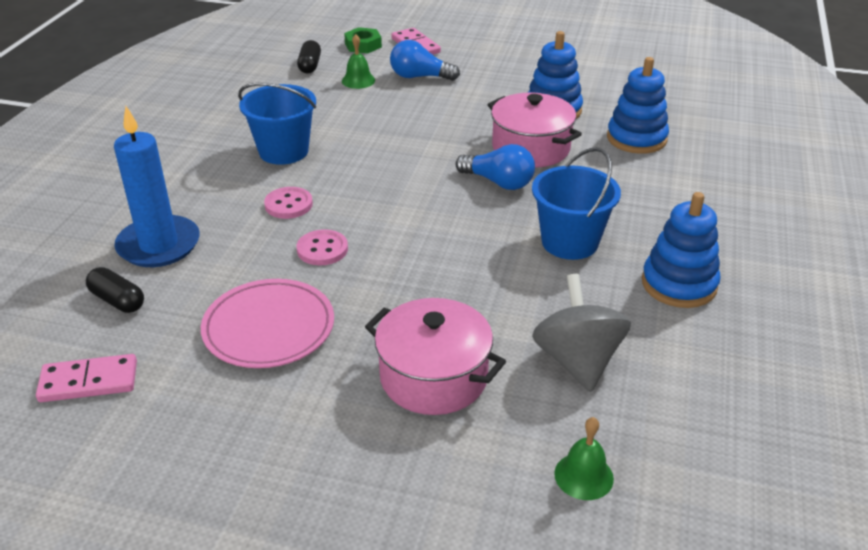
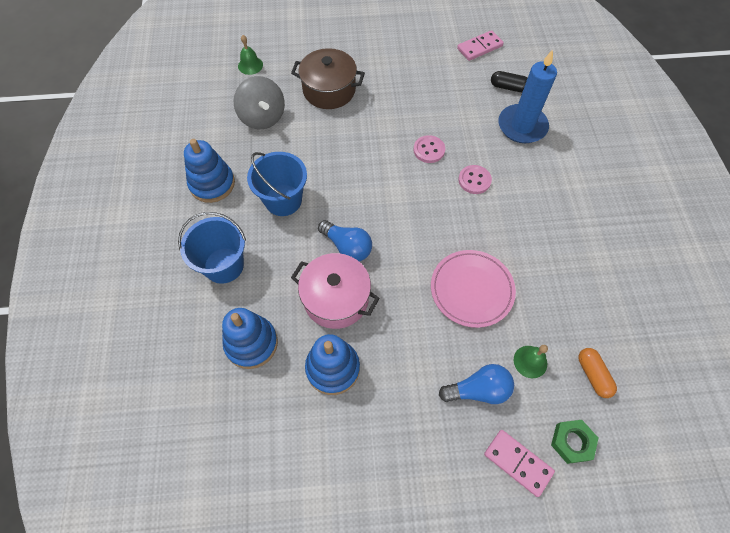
camera: 160 degrees right, 25 degrees up
pink plate [201,279,334,368] -> pink plate moved to [431,250,516,328]
blue bucket [238,83,316,165] -> blue bucket moved to [178,212,246,284]
black capsule [297,40,321,74] -> orange capsule [578,348,617,398]
pink pot [365,298,506,415] -> brown pot [291,48,365,109]
blue light bulb [455,144,535,190] -> blue light bulb turned 150 degrees counterclockwise [318,220,372,261]

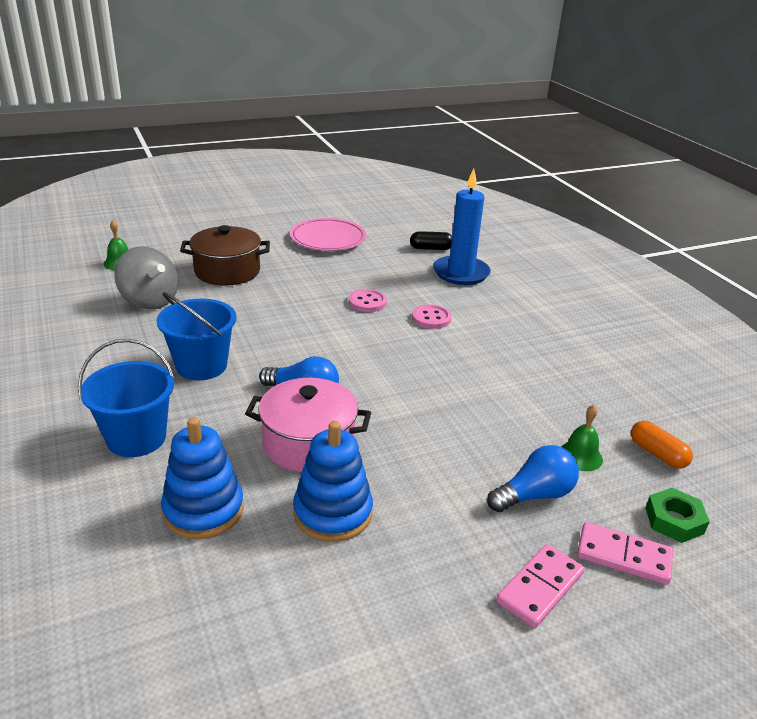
camera: 20 degrees left, 30 degrees down
blue stacking toy [184,139,235,203] -> none
pink plate [431,250,516,328] -> pink plate moved to [290,218,366,251]
pink domino [457,30,504,61] -> pink domino moved to [496,544,585,628]

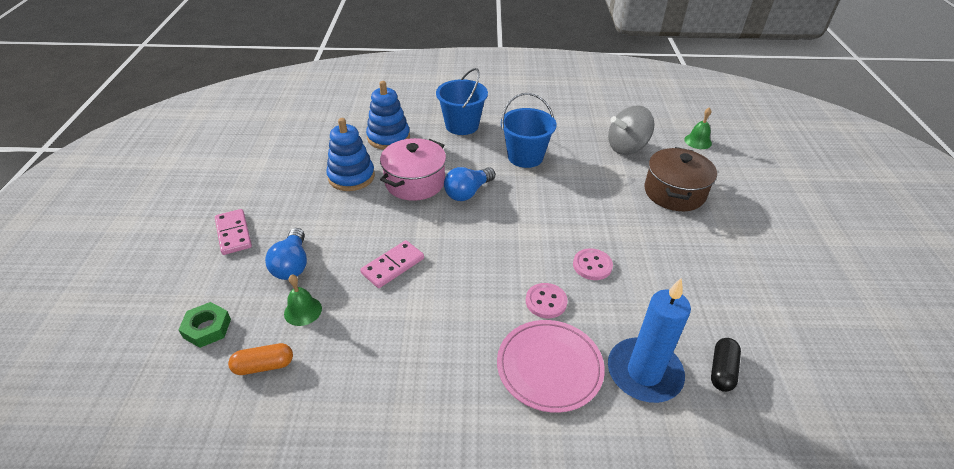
camera: 115 degrees right, 10 degrees up
pink plate [290,218,366,251] -> pink plate moved to [497,320,605,413]
pink domino [577,522,673,585] -> pink domino moved to [360,240,424,288]

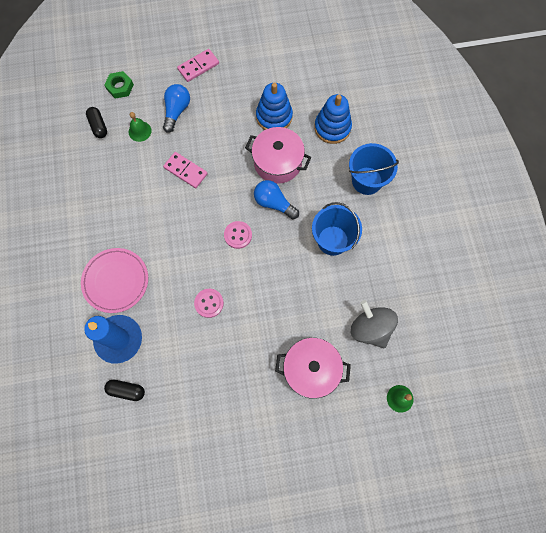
camera: 80 degrees right, 30 degrees up
orange capsule [228,343,293,375] -> black capsule [86,107,107,138]
blue light bulb [265,228,307,280] -> blue light bulb turned 120 degrees clockwise [163,84,190,133]
pink button [526,283,568,318] -> pink button moved to [224,221,252,249]
brown pot [645,147,717,211] -> pink pot [275,338,351,399]

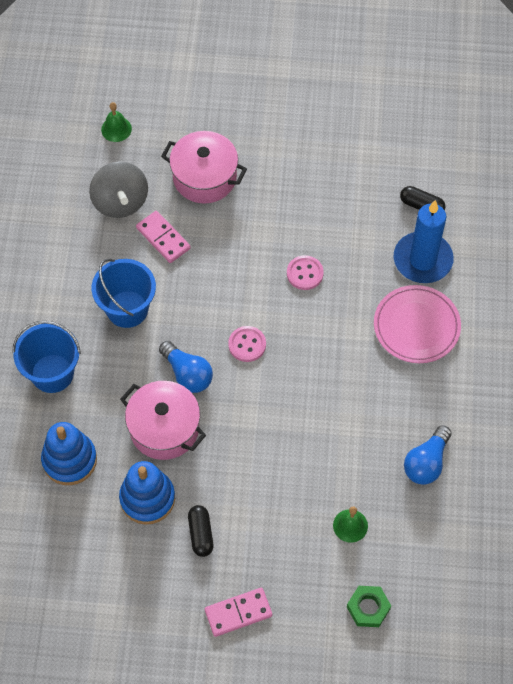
camera: 165 degrees left, 10 degrees down
black capsule [86,107,107,138] -> black capsule moved to [188,505,213,557]
blue light bulb [163,84,190,133] -> blue light bulb moved to [404,425,452,485]
pink domino [163,152,208,188] -> pink domino moved to [136,211,191,263]

